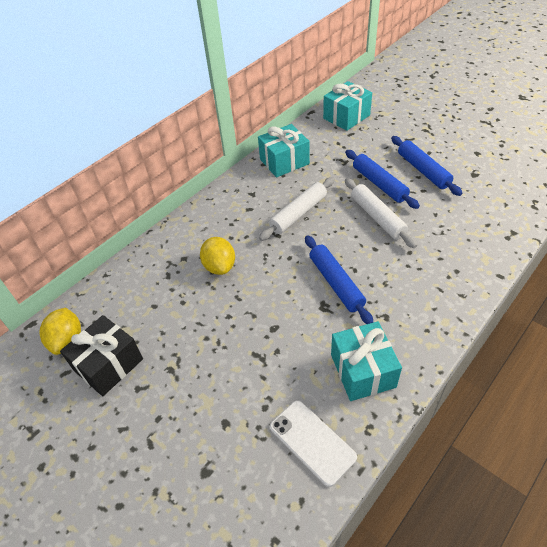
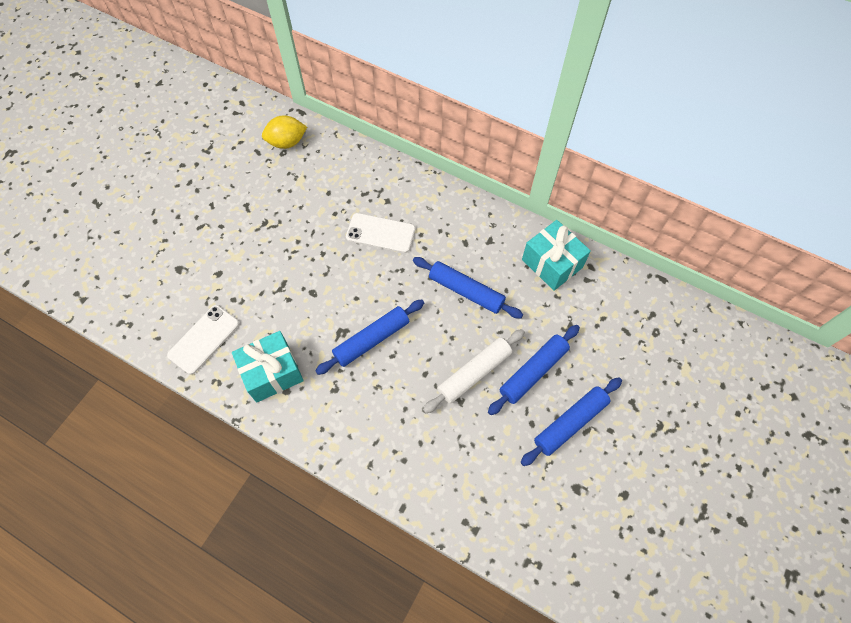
camera: 75 degrees right, 15 degrees up
black gift [60,315,143,396] -> none
yellow lemon [200,237,235,275] -> white phone [346,213,415,253]
white rolling pin [259,177,335,241] -> blue rolling pin [413,257,523,319]
turquoise gift [323,81,372,131] -> none

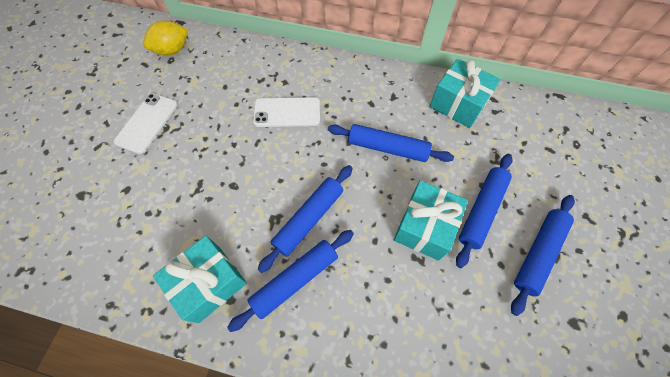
camera: 15 degrees left, 0 degrees up
white phone [167,305,239,375] -> white phone moved to [114,93,178,154]
white rolling pin [423,329,525,413] -> turquoise gift [394,181,468,261]
none -> blue rolling pin [227,230,354,332]

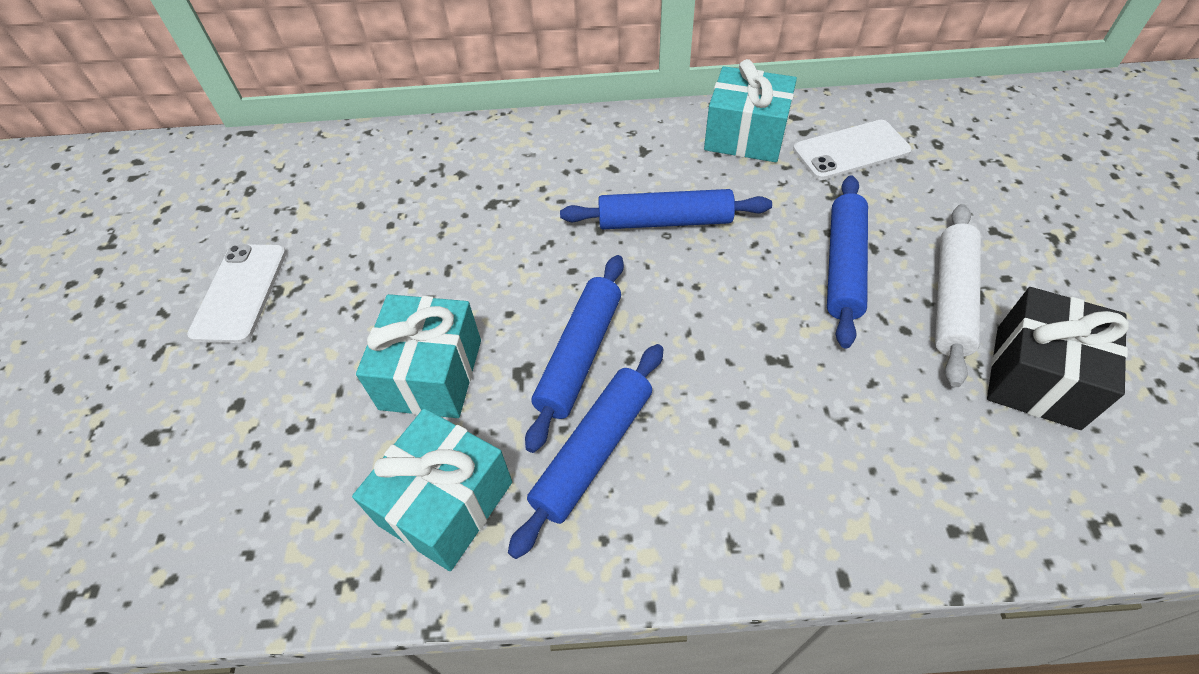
camera: 15 degrees left, 10 degrees down
yellow lemon [143,20,188,55] -> none
white phone [253,97,320,127] -> white phone moved to [793,120,911,180]
turquoise gift [394,181,468,261] -> turquoise gift moved to [356,294,481,418]
blue rolling pin [511,195,575,316] -> white rolling pin [935,204,981,387]
none -> black gift [987,287,1129,430]

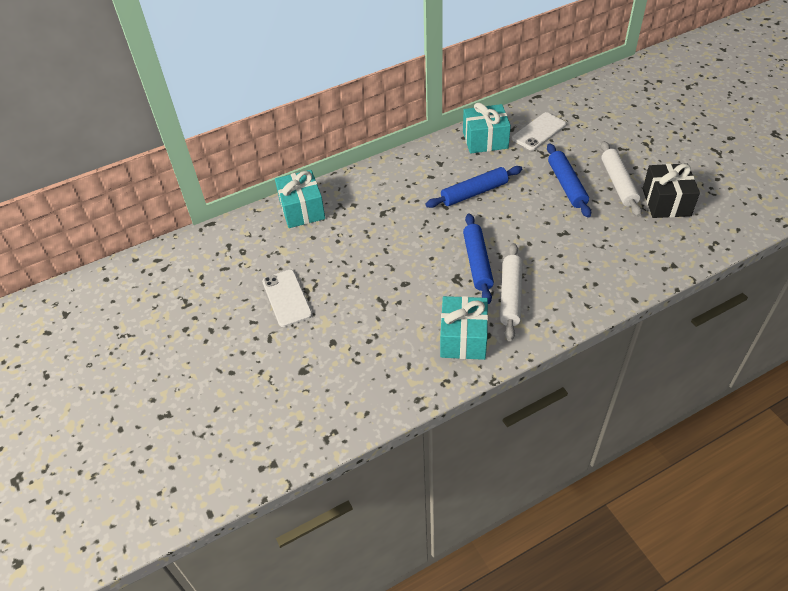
camera: 25 degrees left, 5 degrees down
turquoise gift [356,294,481,418] -> turquoise gift moved to [275,170,325,228]
blue rolling pin [508,344,664,559] -> white rolling pin [500,243,523,341]

